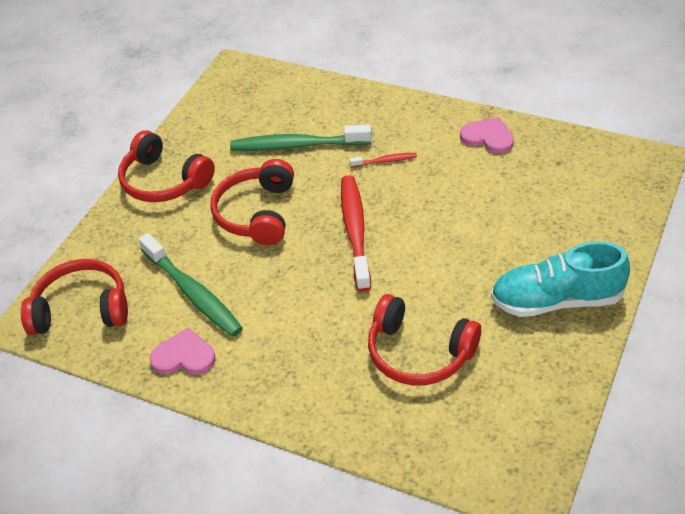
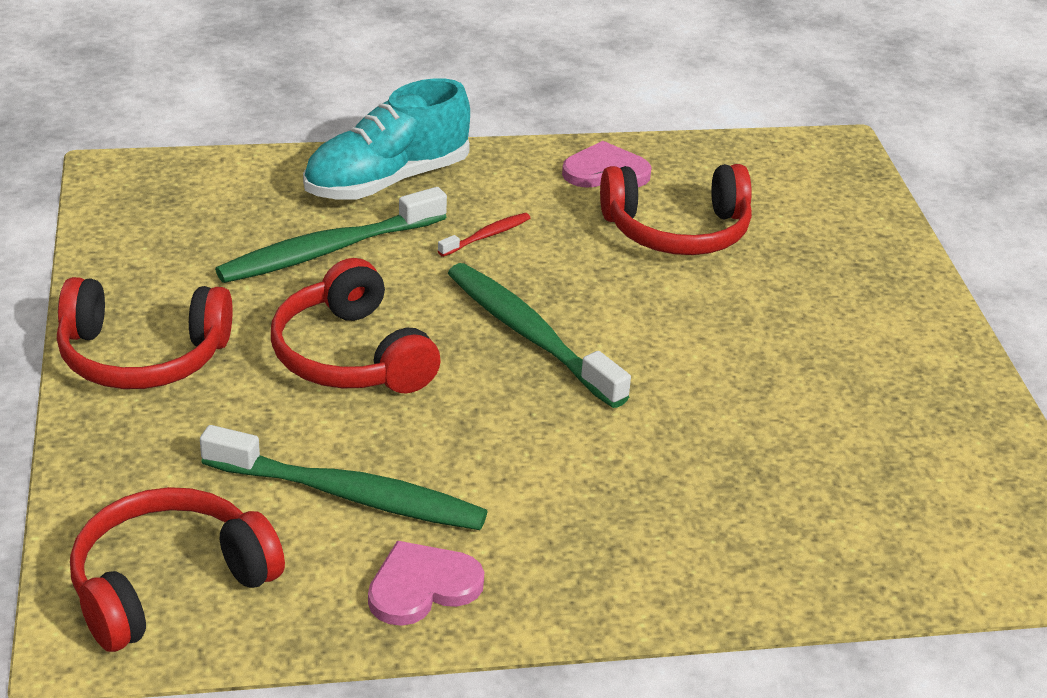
camera: 40 degrees left, 10 degrees down
red toothbrush [341,175,371,292] -> green toothbrush [448,263,631,408]
red headphones [368,294,481,385] -> red headphones moved to [600,164,752,255]
turquoise shoe [491,241,630,317] -> turquoise shoe moved to [303,78,470,200]

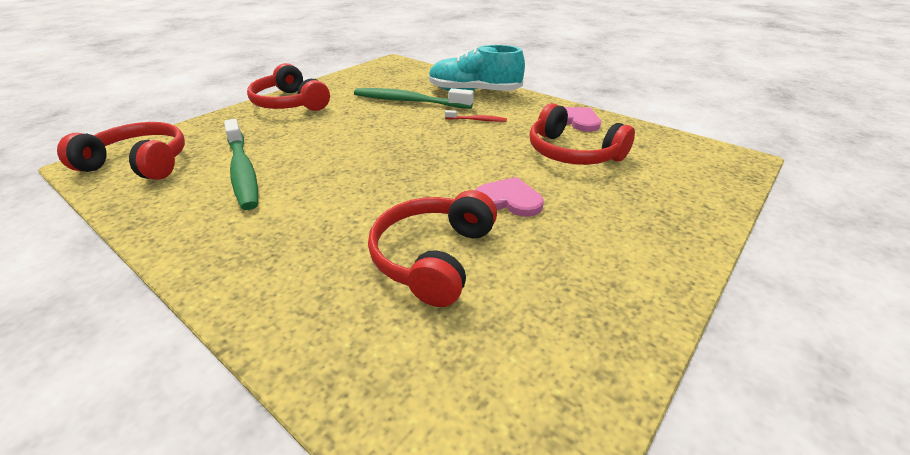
camera: 50 degrees right, 0 degrees up
red headphones [271,258,441,393] -> red headphones moved to [368,190,497,307]
pink heart [368,541,484,626] -> pink heart moved to [476,177,544,217]
green toothbrush [448,263,631,408] -> none

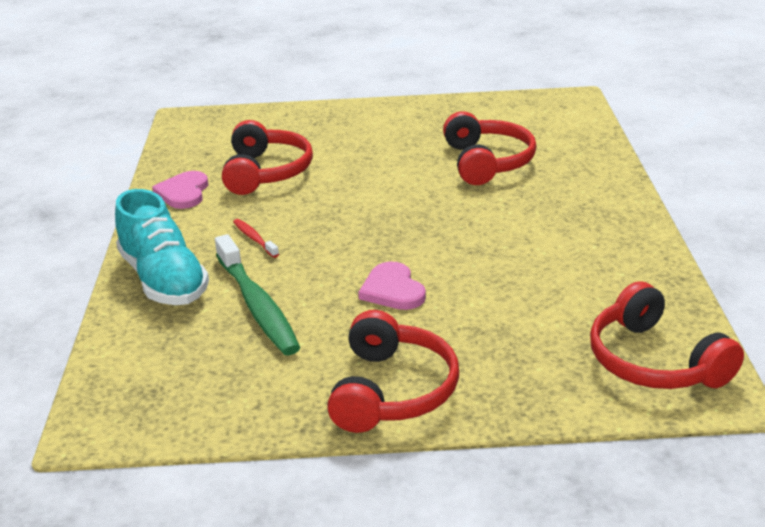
camera: 130 degrees left, 5 degrees down
green toothbrush [224,119,258,210] -> none
red headphones [368,190,497,307] -> red headphones turned 75 degrees counterclockwise [443,111,536,185]
pink heart [476,177,544,217] -> pink heart moved to [358,261,426,310]

